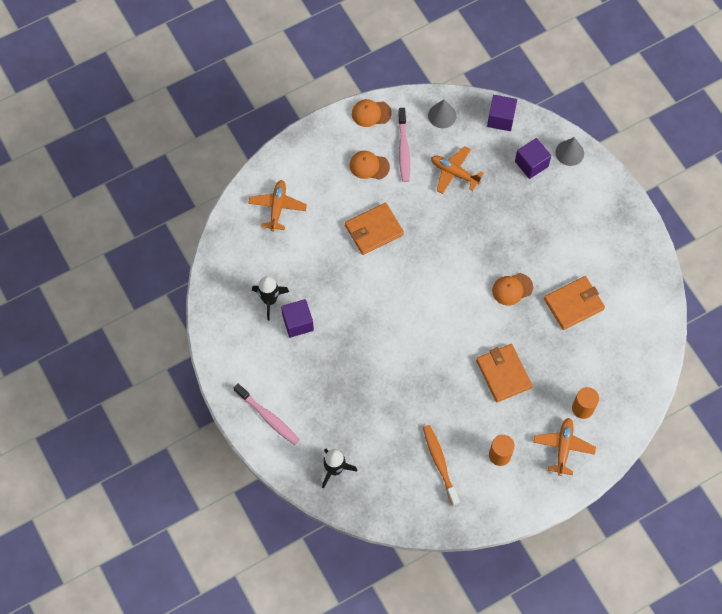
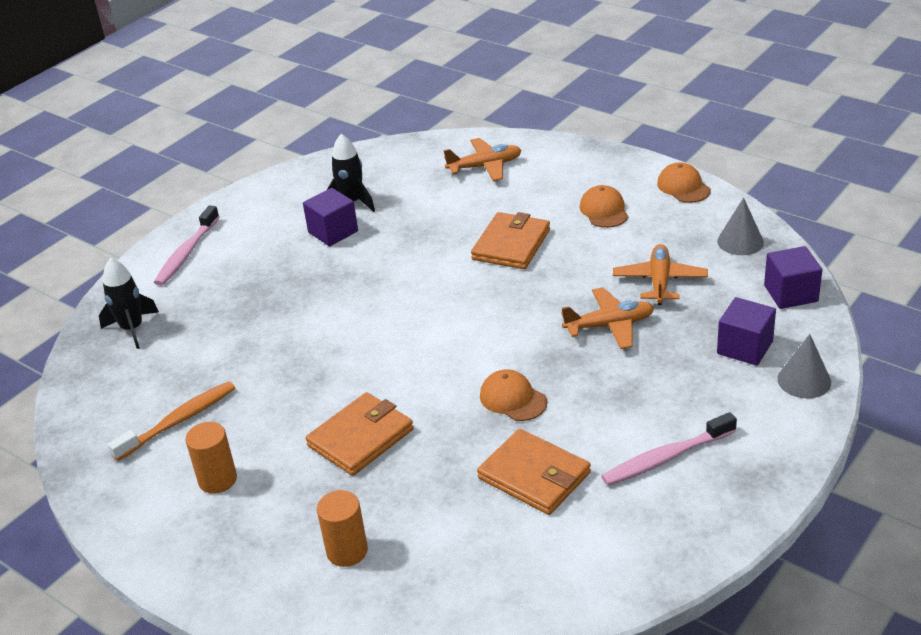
camera: 70 degrees right, 30 degrees down
orange wallet [345,202,404,255] -> orange wallet turned 75 degrees clockwise [471,212,550,269]
pink toothbrush [398,108,410,182] -> pink toothbrush moved to [601,412,737,486]
orange plane [533,418,596,476] -> orange plane moved to [561,287,654,349]

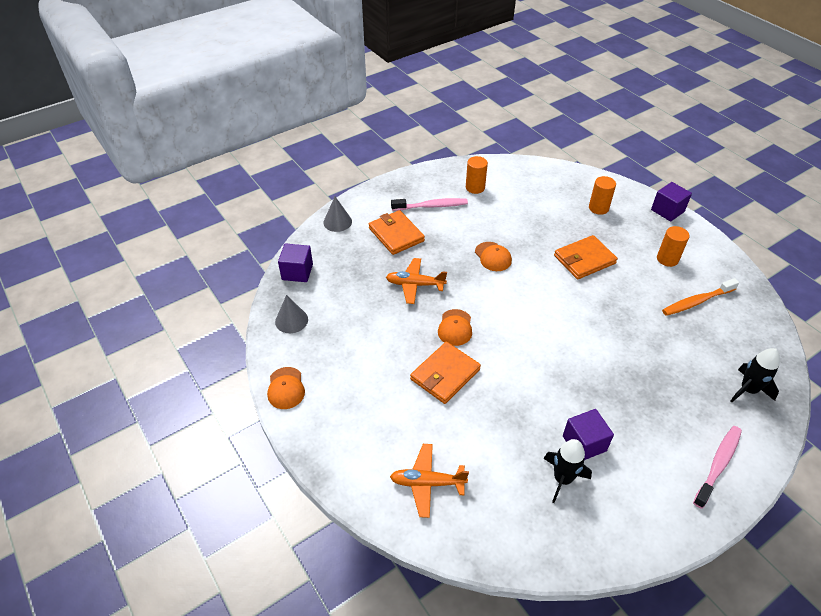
camera: 165 degrees left, 10 degrees up
orange wallet [477,429,591,515] -> orange wallet moved to [369,210,425,255]
orange cap [580,185,628,228] -> orange cap moved to [438,309,472,346]
orange plane [613,244,708,305] -> none
purple cube [717,297,776,366] -> purple cube moved to [651,182,692,222]
none -> orange cylinder [466,156,488,194]

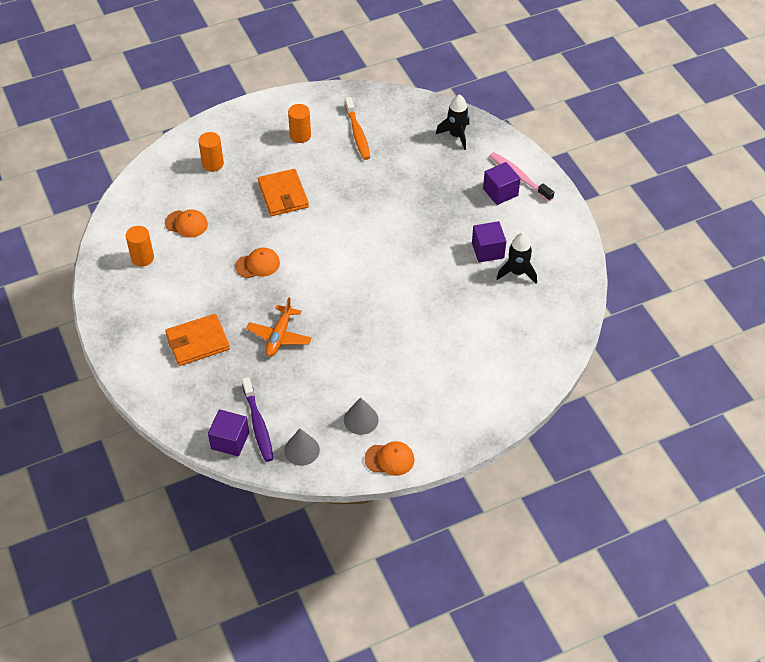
camera: 80 degrees left, 5 degrees up
grey cone [323,197,352,232] -> grey cone moved to [344,397,379,435]
orange plane [390,444,469,518] -> none
pink toothbrush [391,198,468,211] -> none
orange wallet [410,342,481,404] -> none
orange cap [438,309,472,346] -> orange cap moved to [165,209,208,238]
purple cube [651,182,692,222] -> purple cube moved to [483,162,520,205]
none -> purple toothbrush [242,377,274,462]

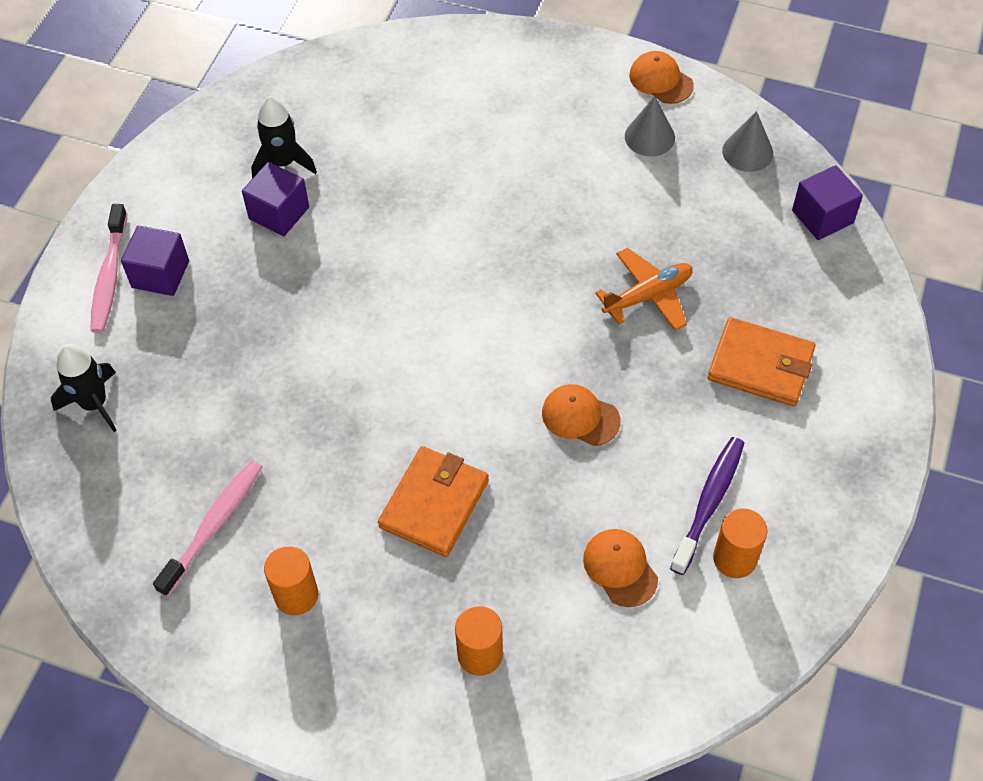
camera: 135 degrees left, 5 degrees up
purple toothbrush [242,377,274,462] -> purple toothbrush moved to [670,437,744,575]
orange toothbrush [345,97,370,160] -> pink toothbrush [153,460,263,597]

